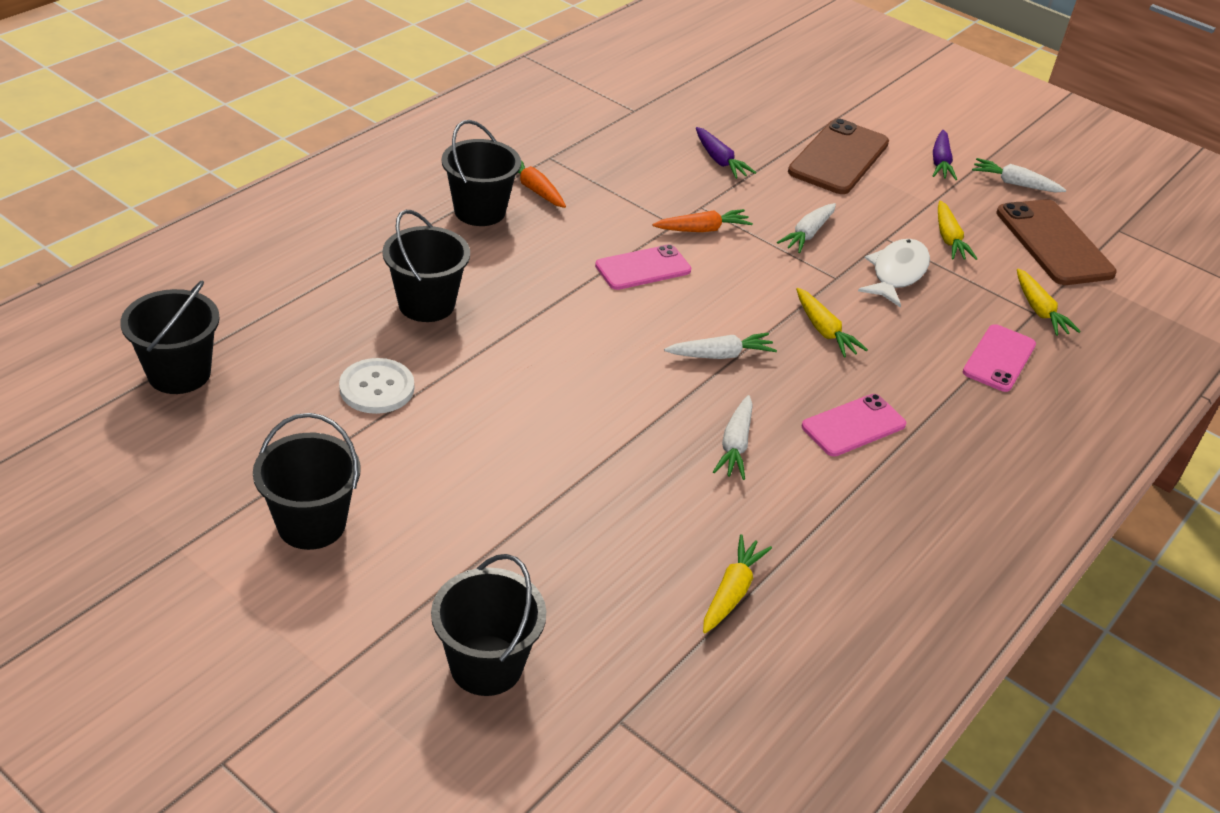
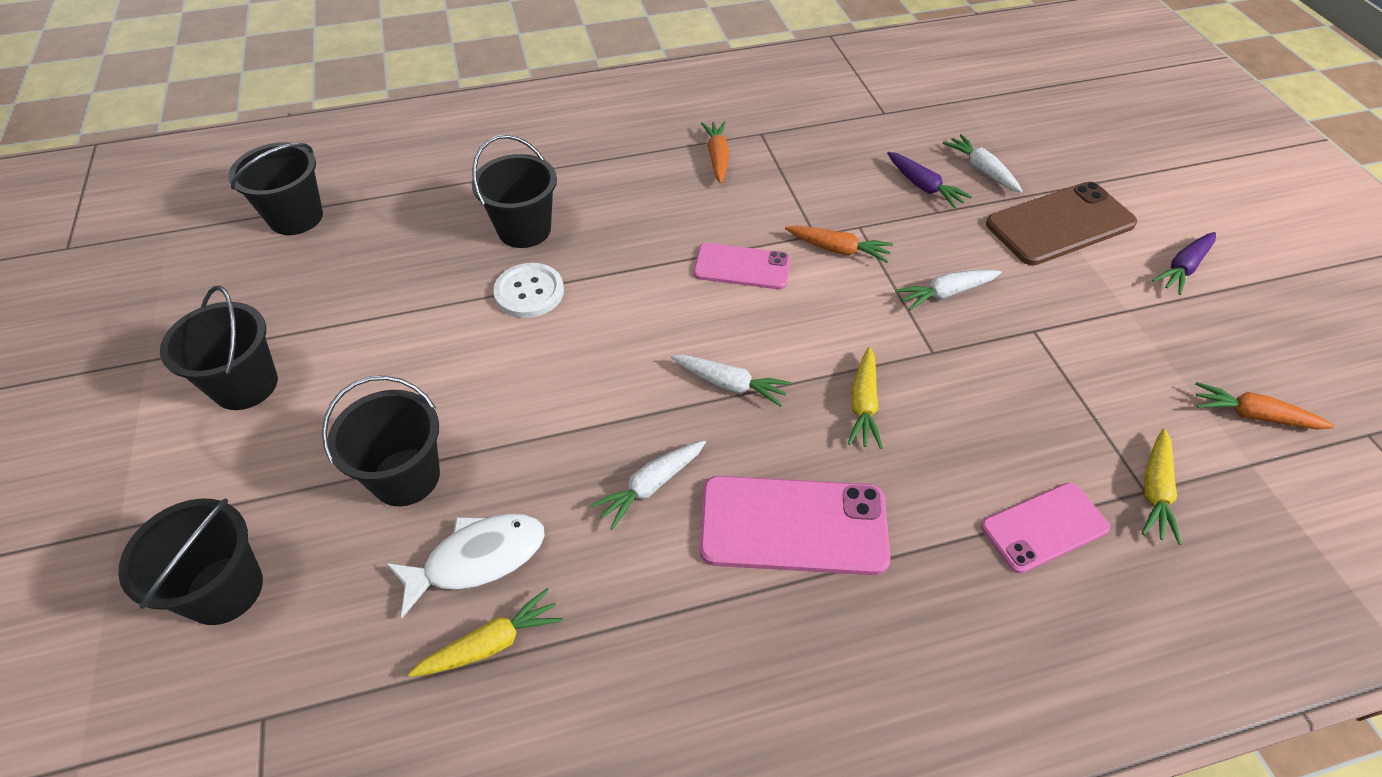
camera: 40 degrees right, 10 degrees up
white button [339,358,414,414] -> white button moved to [493,263,564,318]
black bucket [442,120,521,226] -> black bucket moved to [322,375,440,506]
purple carrot [696,127,756,179] -> purple carrot turned 45 degrees counterclockwise [887,152,972,209]
pink phone [802,394,906,457] -> pink phone [700,476,890,575], size x1.56
white fish [858,239,930,308] -> white fish moved to [386,514,545,618]
yellow carrot [938,200,977,260] -> none
white carrot [972,158,1066,192] -> white carrot moved to [943,134,1022,193]
brown phone [996,199,1117,285] -> orange carrot [1195,382,1335,430]

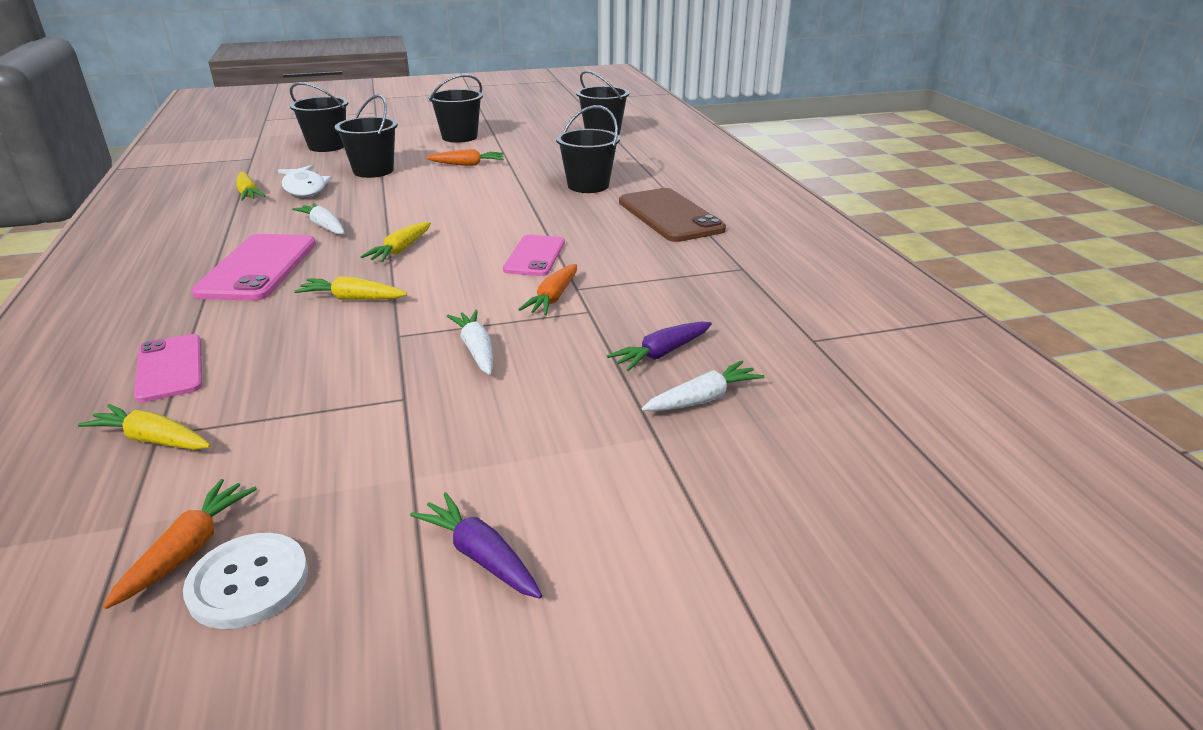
camera: 90 degrees right, 20 degrees down
white button [493,263,564,318] -> white button moved to [183,533,308,629]
white carrot [671,355,791,407] -> yellow carrot [360,222,431,262]
orange carrot [701,121,729,184] -> orange carrot moved to [426,149,504,166]
brown phone [986,182,1137,266] -> brown phone moved to [619,188,726,242]

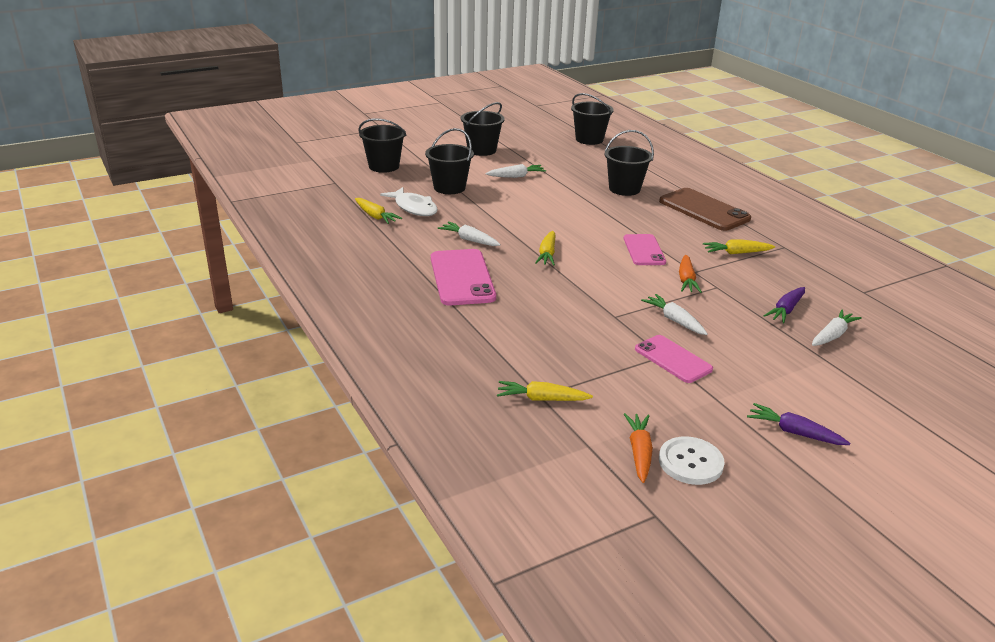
camera: 15 degrees left, 0 degrees up
pink phone [134,334,202,402] -> pink phone moved to [635,335,713,383]
yellow carrot [294,276,407,300] -> yellow carrot moved to [703,239,775,254]
orange carrot [426,149,504,166] -> white carrot [486,164,546,178]

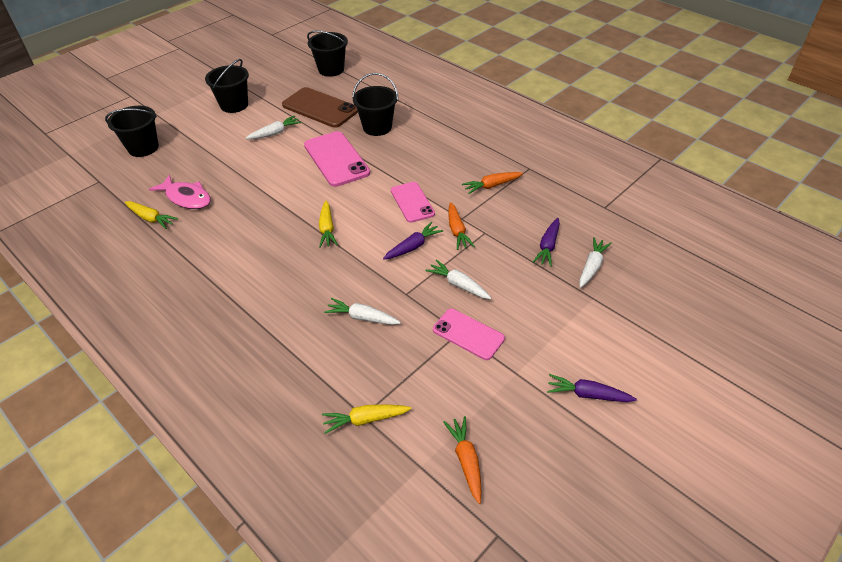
camera: 15 degrees left, 15 degrees up
white fish [380,187,438,216] -> pink fish [149,175,211,209]
black bucket [425,128,474,194] -> none
pink phone [431,249,496,305] -> pink phone moved to [304,131,370,187]
white carrot [438,222,501,246] -> white carrot moved to [324,298,401,325]
brown phone [659,188,751,231] -> brown phone moved to [282,87,358,128]
white button [659,436,725,485] -> none
yellow carrot [703,239,775,254] -> orange carrot [462,172,523,194]
none -> purple carrot [383,222,443,260]

